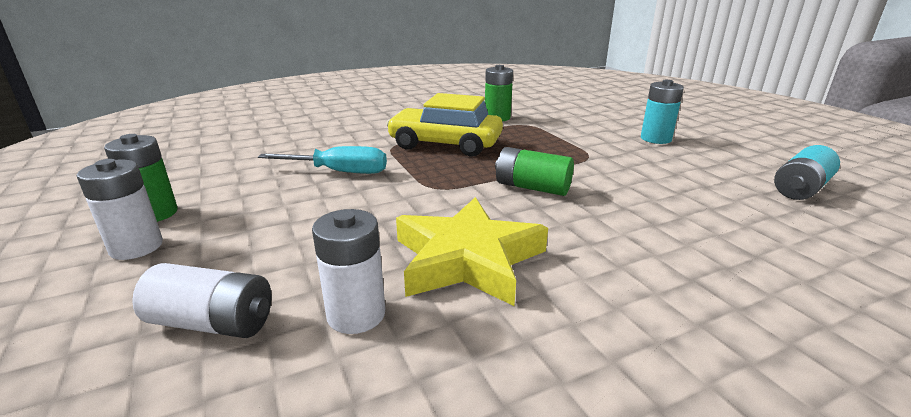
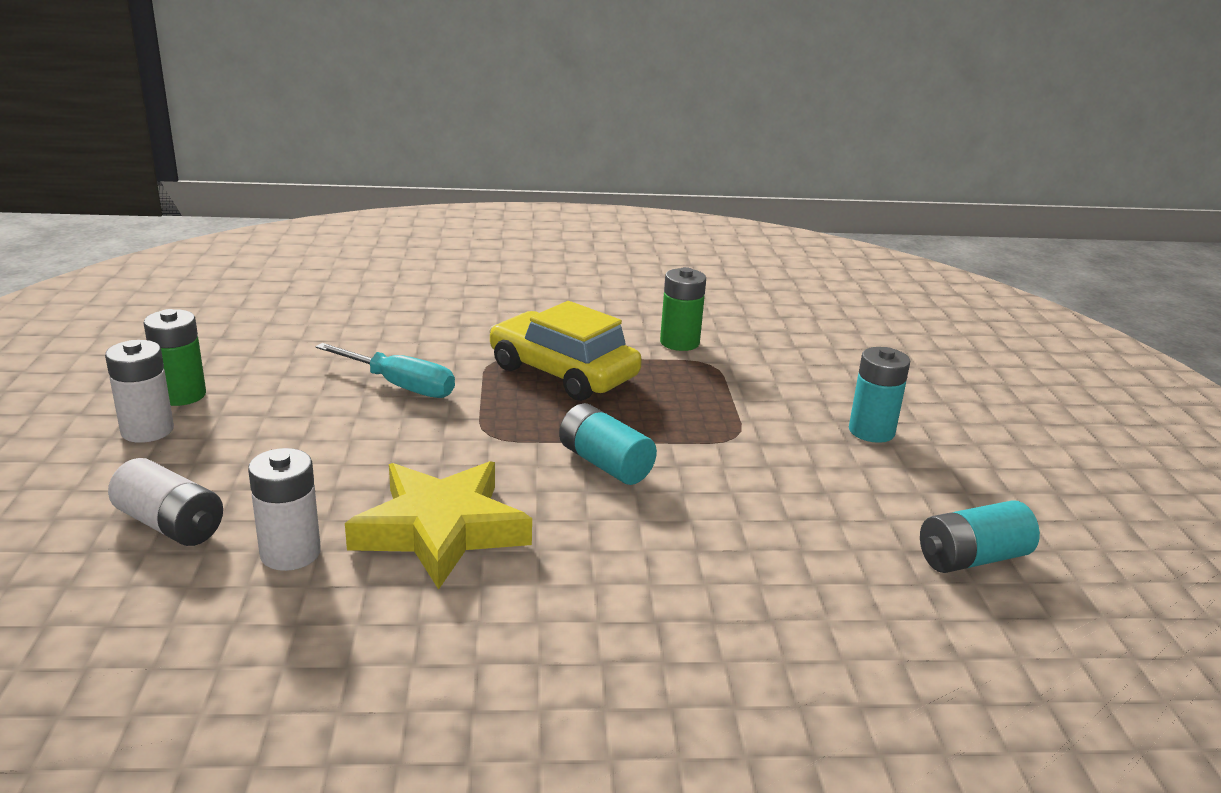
camera: 20 degrees right, 0 degrees up
green battery [495,147,574,196] -> turquoise battery [559,403,657,485]

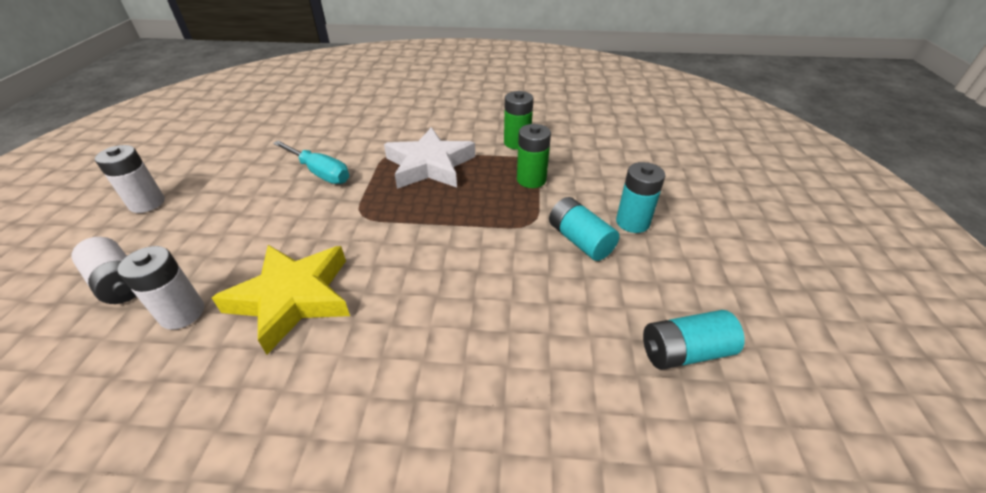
camera: 10 degrees right, 15 degrees up
green battery [144,309,206,406] -> green battery moved to [517,124,551,188]
yellow car [489,301,642,401] -> white star [384,127,475,189]
turquoise battery [559,403,657,485] -> turquoise battery moved to [549,197,619,261]

